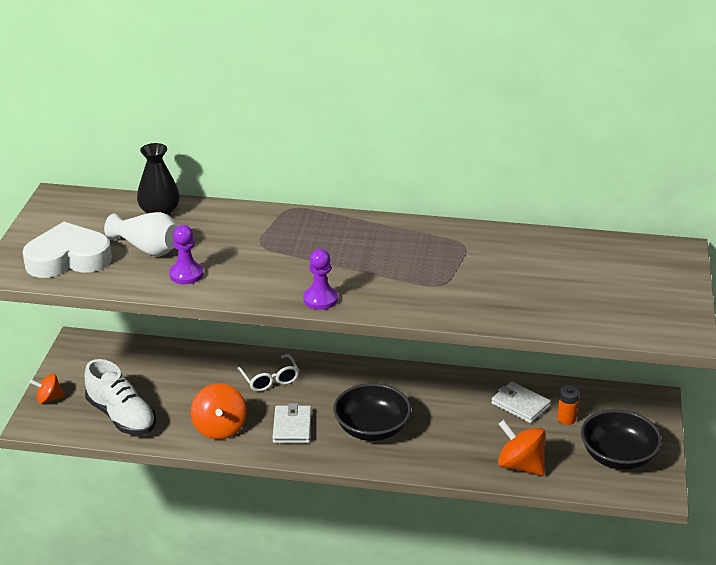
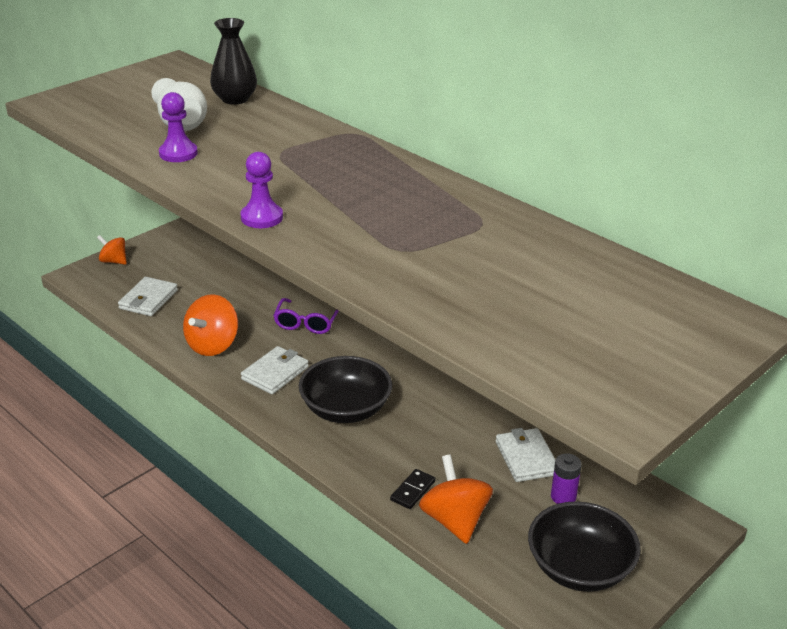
camera: 35 degrees right, 0 degrees up
white heart [23,222,112,278] -> none
white shoe [85,359,156,435] -> white wallet [118,277,178,316]
white glasses [237,354,299,392] -> purple glasses [273,298,339,334]
orange battery [557,385,580,425] -> purple battery [551,453,582,504]
none -> black domino [390,469,436,509]

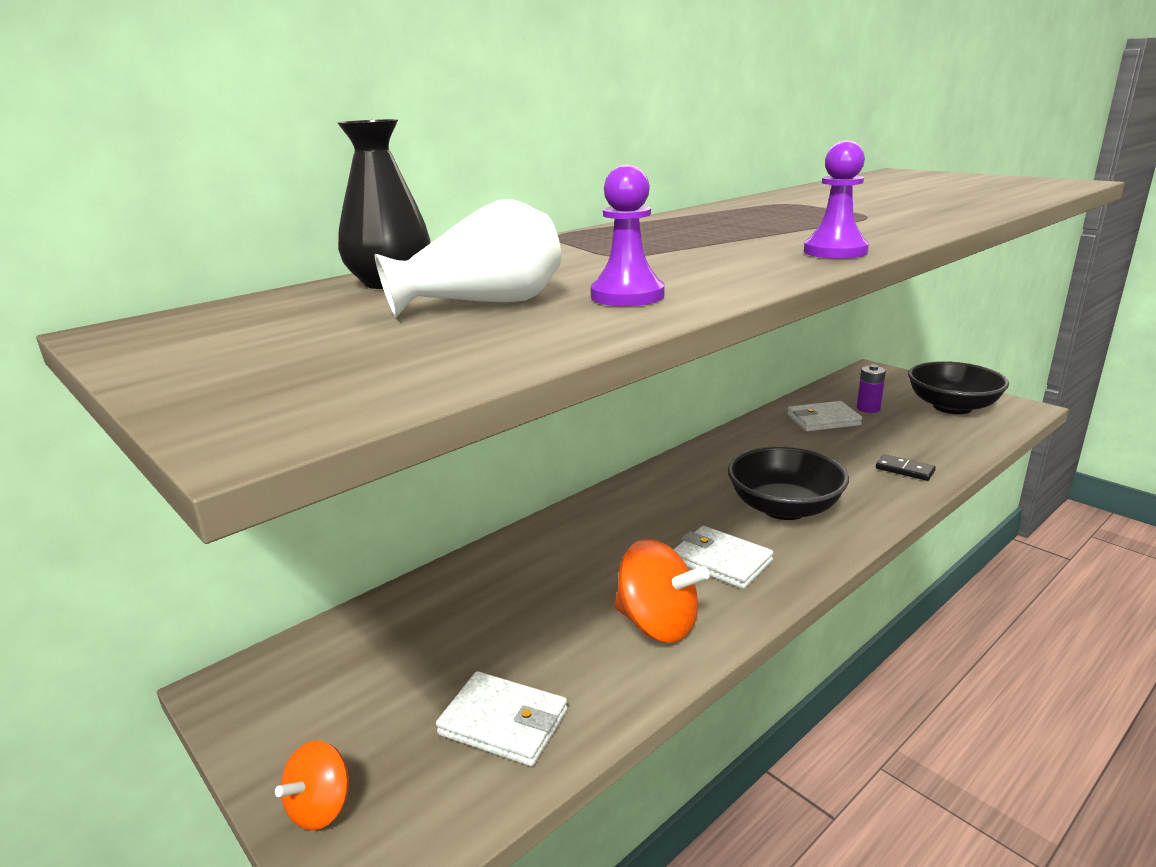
camera: 85 degrees left, 10 degrees down
purple glasses [273,298,339,334] -> none
orange spinning top [419,455,493,544] -> none

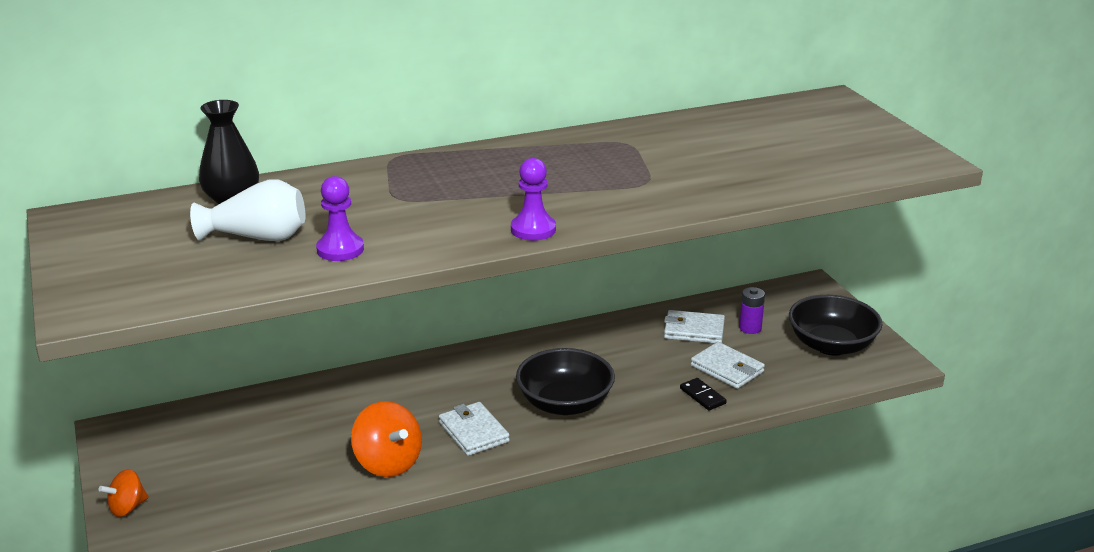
camera: 20 degrees right, 5 degrees up
white wallet [436,671,568,766] -> white wallet moved to [691,342,765,389]

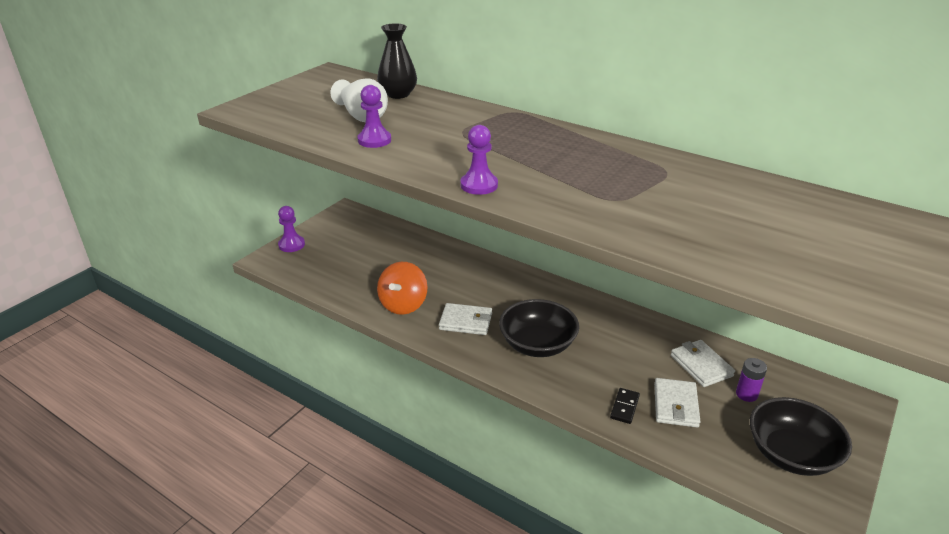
camera: 55 degrees right, 5 degrees up
orange spinning top [98,469,149,517] -> purple pawn [278,206,305,252]
white wallet [439,402,510,456] -> white wallet turned 75 degrees clockwise [439,303,492,335]

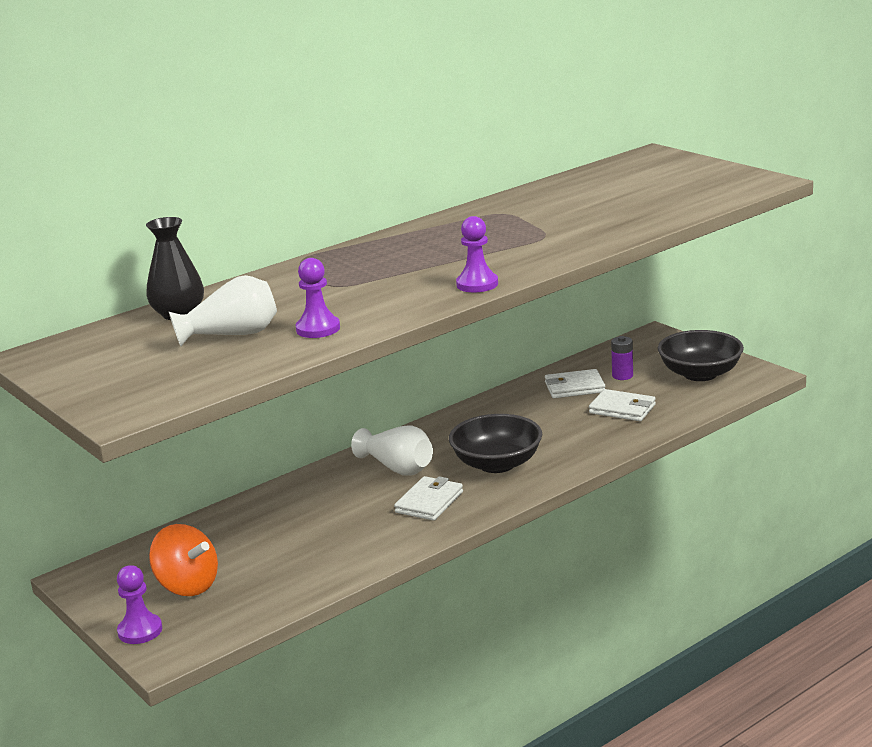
camera: 70 degrees left, 10 degrees down
orange spinning top [377,262,428,315] -> orange spinning top moved to [149,524,218,596]
black domino [610,388,640,424] -> none
none -> white vase [351,425,433,476]

